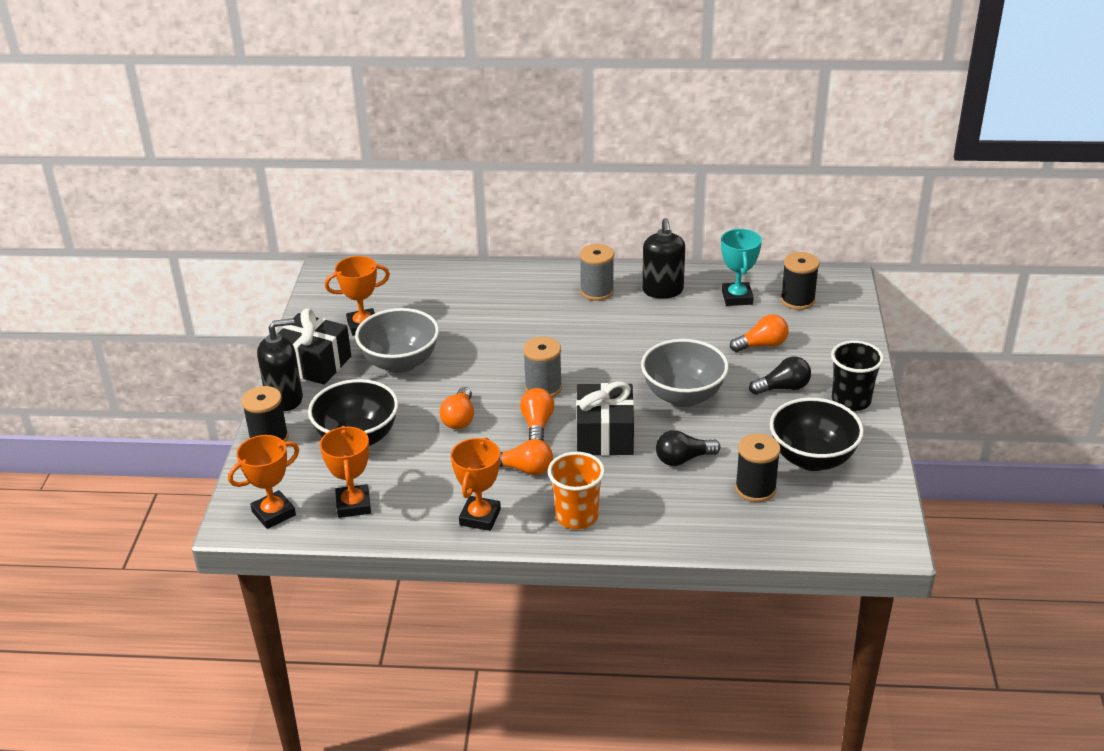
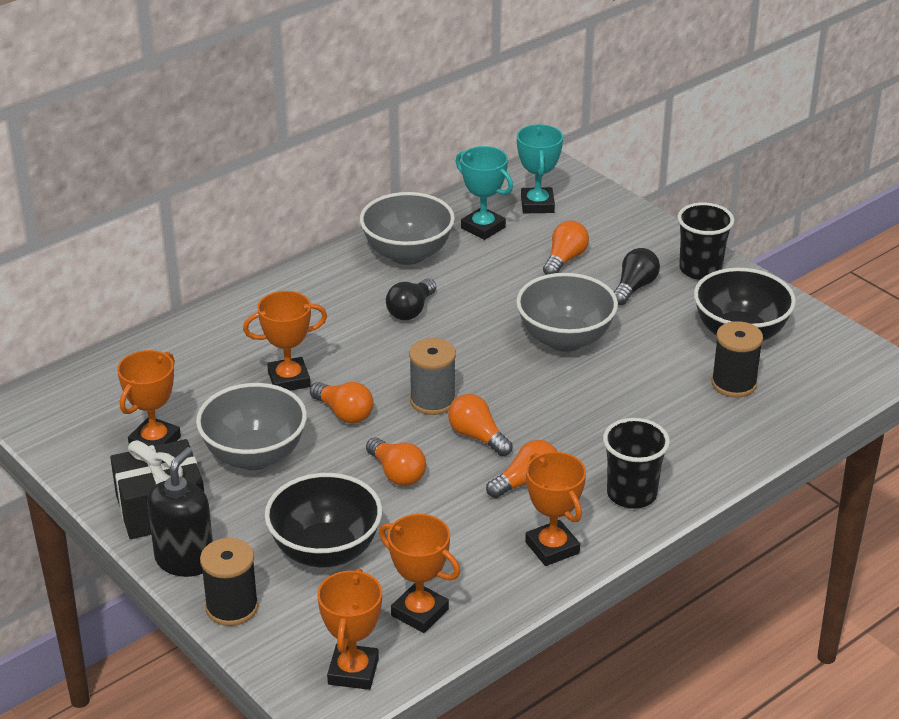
camera: 45 degrees left, 0 degrees up
orange cup [548,452,605,529] -> black cup [603,418,670,509]
black gift [576,381,634,456] -> none
grey spool [580,244,614,301] -> none
black soap dispenser [642,218,685,299] -> grey bowl [360,192,455,265]
black light bulb [656,430,720,466] -> black light bulb moved to [386,279,436,320]
black spool [780,252,819,310] -> turquoise trophy [517,124,563,213]
none -> orange trophy [243,291,327,391]
none -> orange light bulb [310,382,374,424]

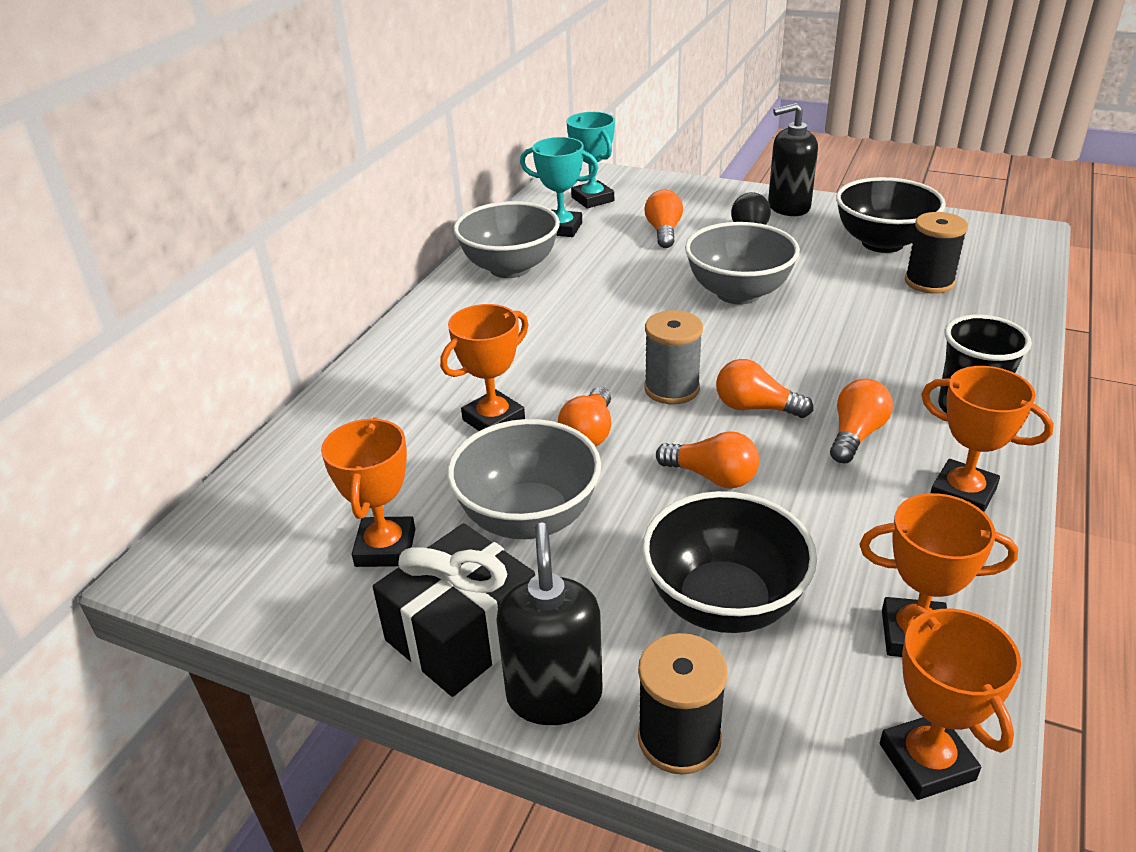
camera: 25 degrees left, 0 degrees up
orange light bulb [310,382,374,424] -> orange light bulb turned 90 degrees clockwise [558,387,611,447]
black light bulb [386,279,436,320] -> none
black cup [677,202,734,280] -> black soap dispenser [768,103,818,216]

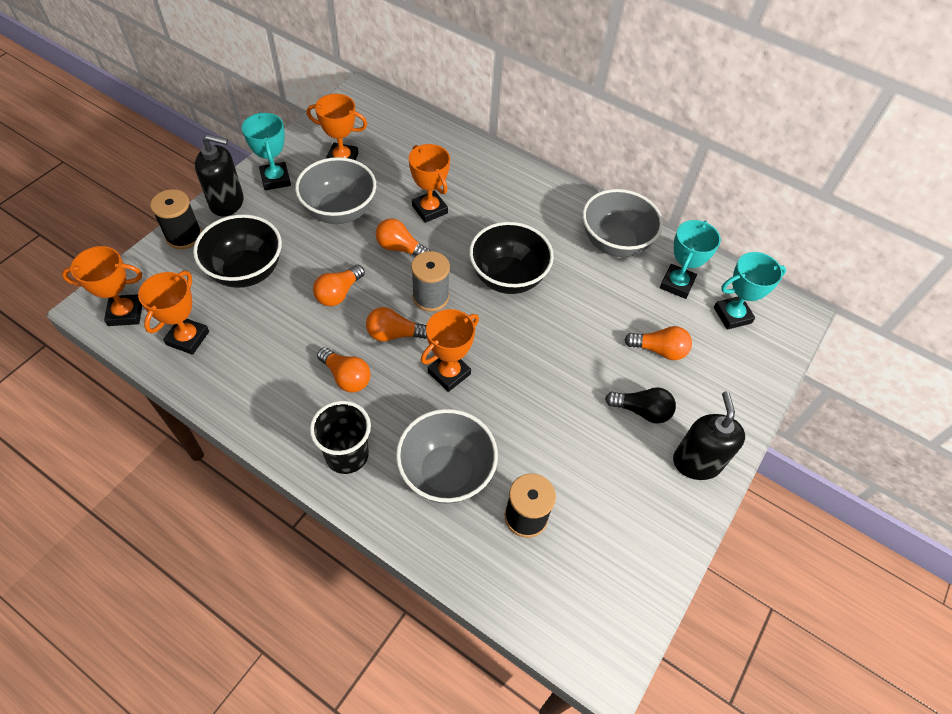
camera: 95 degrees right, 20 degrees up
black gift [373,523,535,697] -> turquoise trophy [242,112,291,191]
grey bowl [685,222,800,304] -> grey bowl moved to [396,409,498,504]
orange light bulb [716,359,813,418] -> orange light bulb turned 120 degrees counterclockwise [366,307,427,341]
black bowl [836,177,946,253] -> black bowl moved to [469,222,554,294]
orange trophy [921,366,1054,512] -> orange trophy moved to [421,309,479,392]

